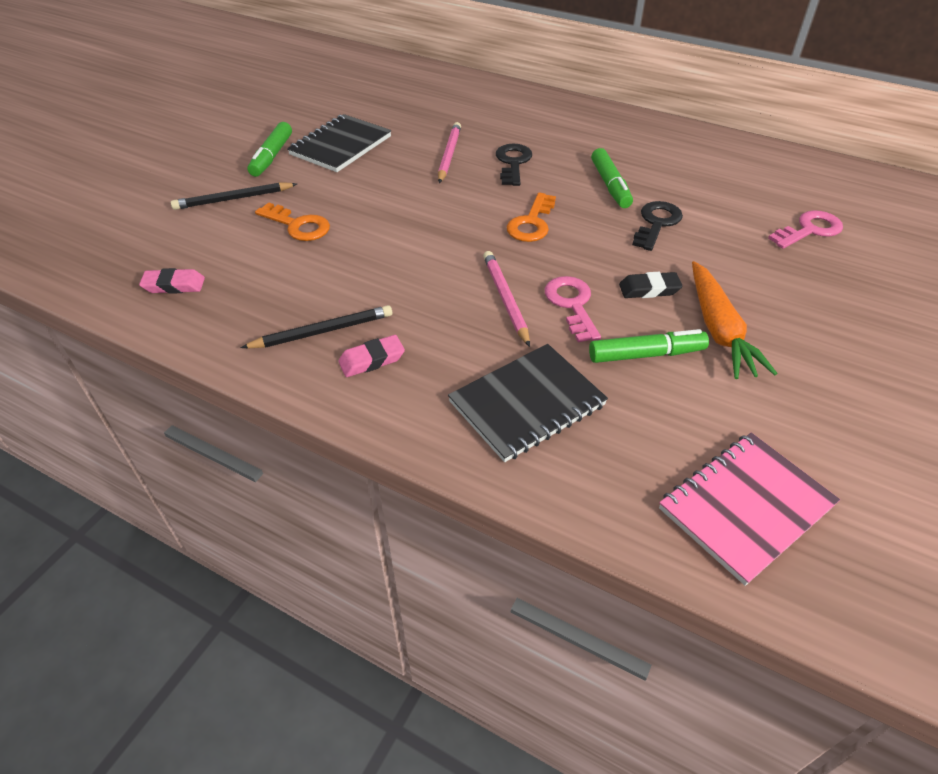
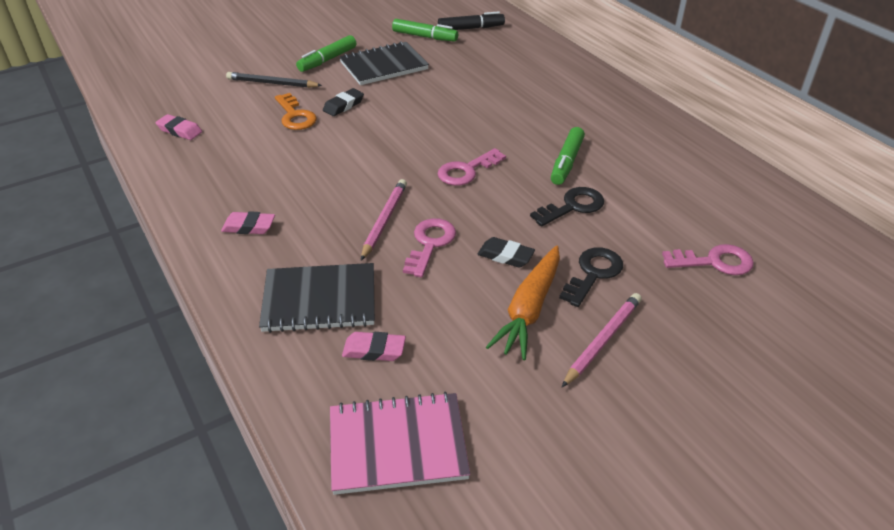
camera: 30 degrees right, 5 degrees down
black pencil [241,305,392,348] -> none
pink pencil [438,122,461,183] -> pink pencil moved to [562,293,642,387]
black key [496,143,532,186] -> black key moved to [559,248,623,307]
orange key [507,192,556,242] -> pink key [438,148,506,186]
green marker [589,329,709,363] -> green marker moved to [392,19,458,42]
none -> black eraser [323,88,364,116]
none -> pink eraser [342,332,406,361]
none -> black marker [438,11,505,30]

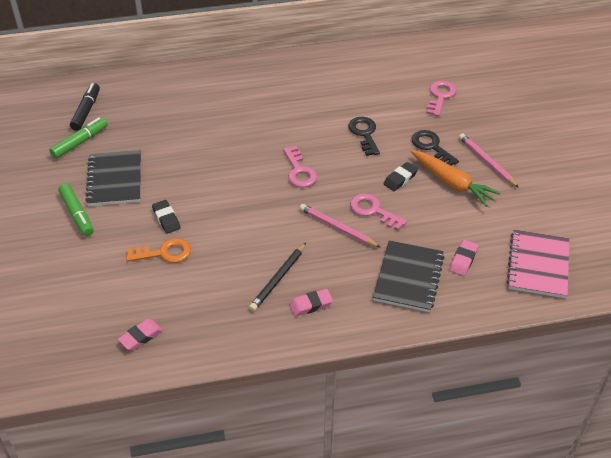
camera: 70 degrees left, 5 degrees up
pink eraser [221,211,275,234] -> pink eraser turned 45 degrees clockwise [289,289,333,316]
black pencil [226,72,322,88] -> black pencil moved to [249,243,306,311]
green marker [551,127,585,185] -> none

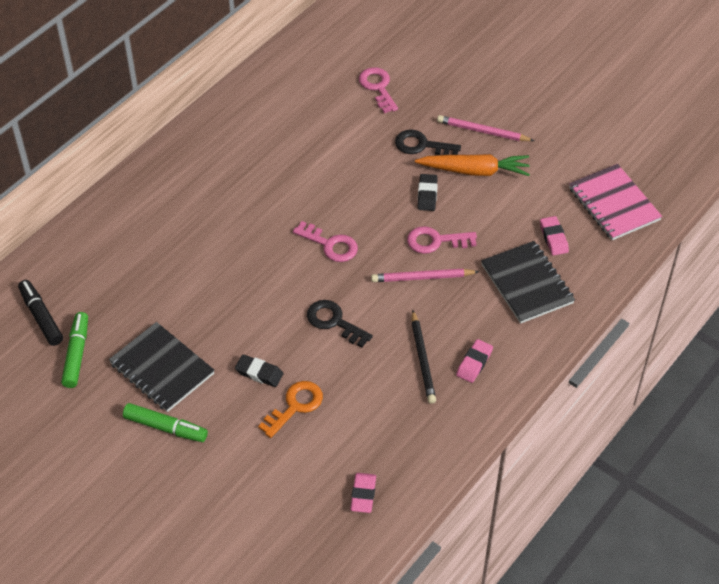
camera: 40 degrees left, 5 degrees up
black key [348,117,380,156] -> black key moved to [307,300,373,347]

